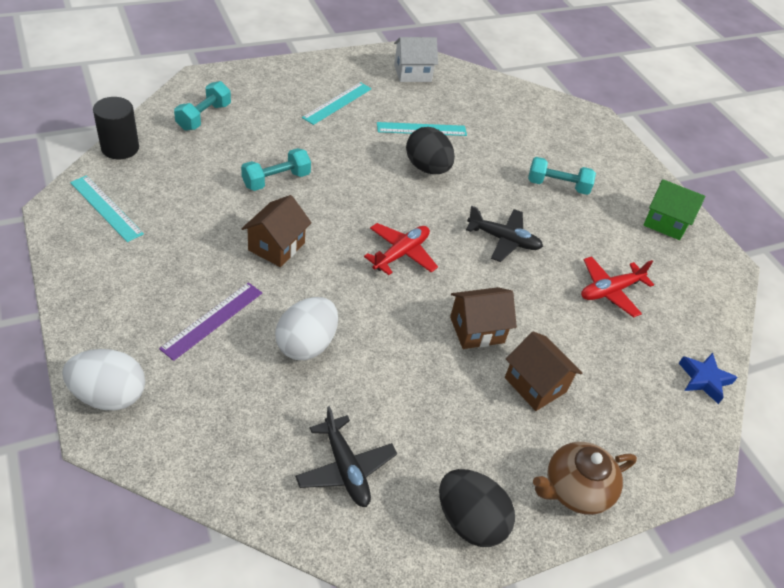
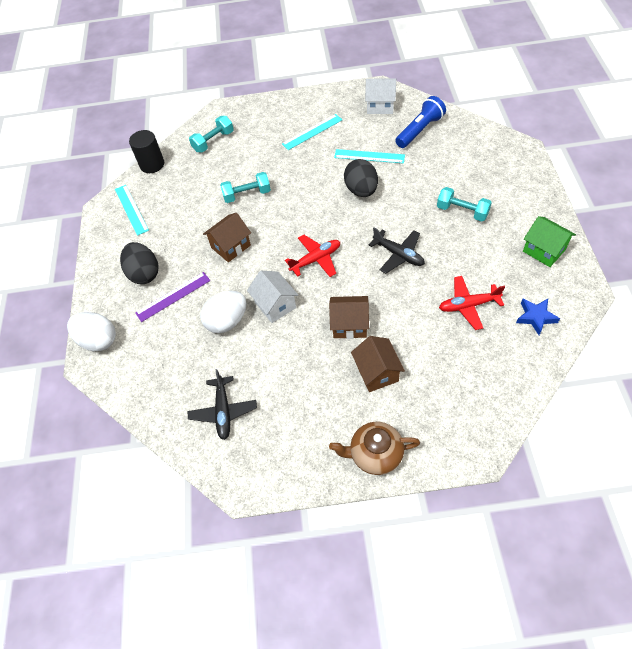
camera: 30 degrees right, 10 degrees up
black egg [439,469,515,547] -> black egg moved to [120,242,159,284]
blue star [679,353,738,404] -> blue star moved to [516,299,560,335]
none -> white house [247,271,298,323]
none -> blue flashlight [395,96,446,148]

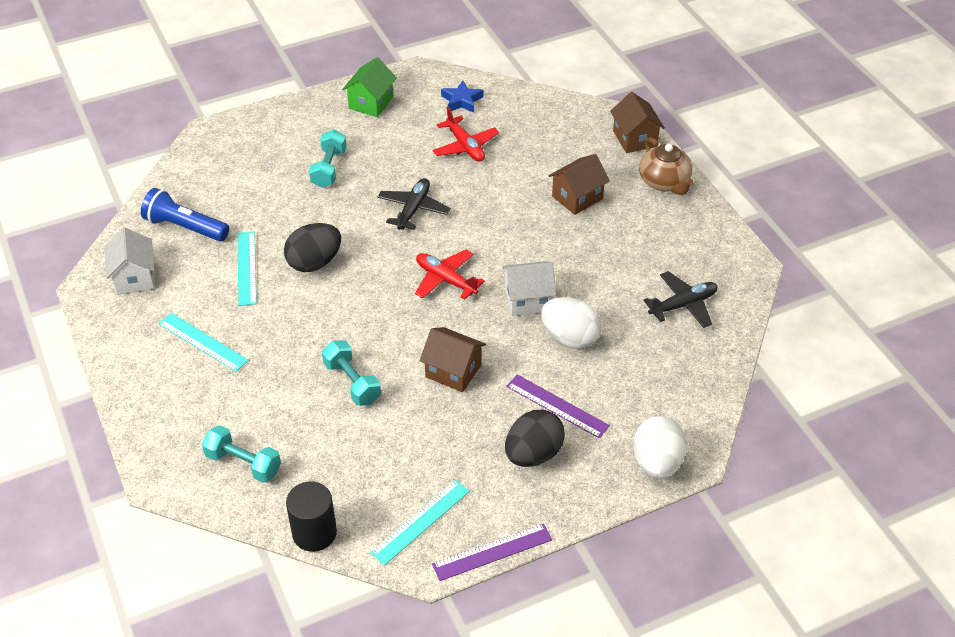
camera: 115 degrees left, 10 degrees down
white house [247,271,298,323] -> white house turned 45 degrees clockwise [502,261,556,316]
brown house [329,296,369,339] -> brown house moved to [610,92,665,153]
none -> purple ruler [432,523,552,581]

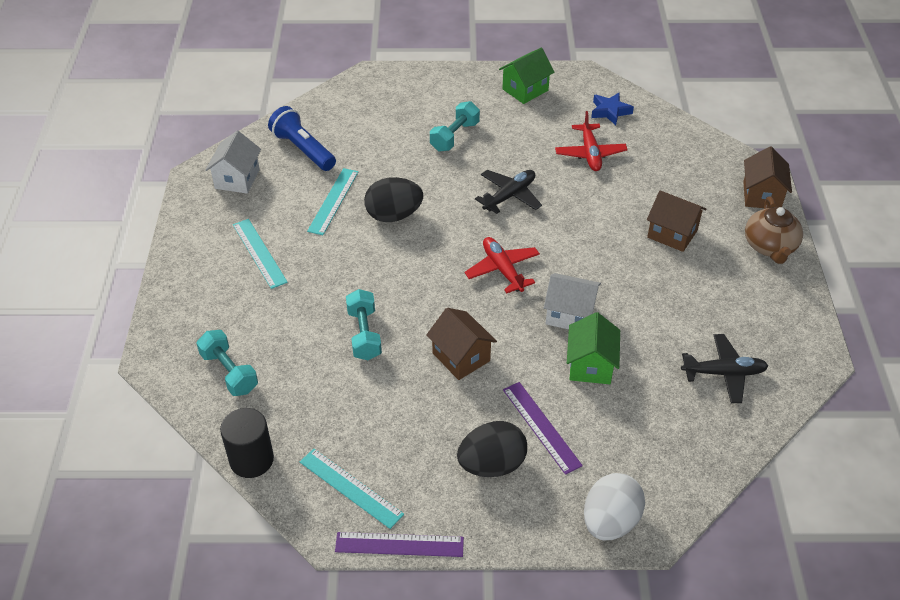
camera: 25 degrees right, 0 degrees up
turquoise ruler [370,480,470,566] -> turquoise ruler turned 60 degrees clockwise [300,449,404,529]
white egg [541,297,602,349] -> green house [567,312,620,384]
brown house [548,154,610,215] -> brown house turned 45 degrees clockwise [647,190,707,252]

